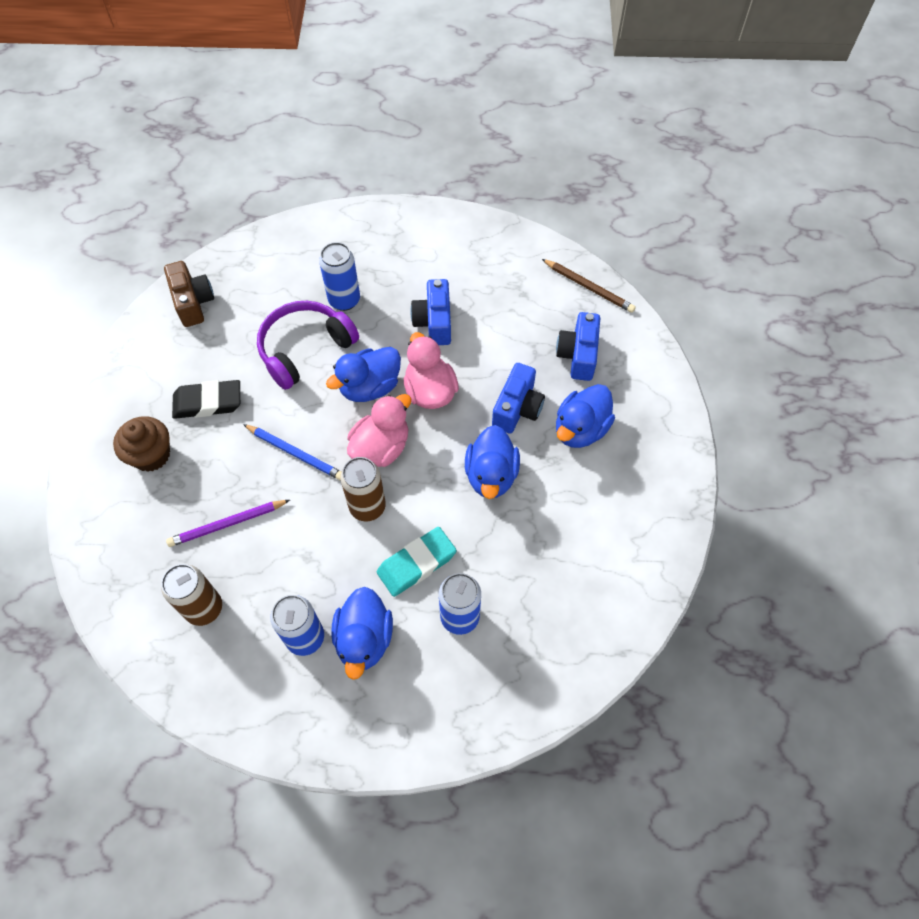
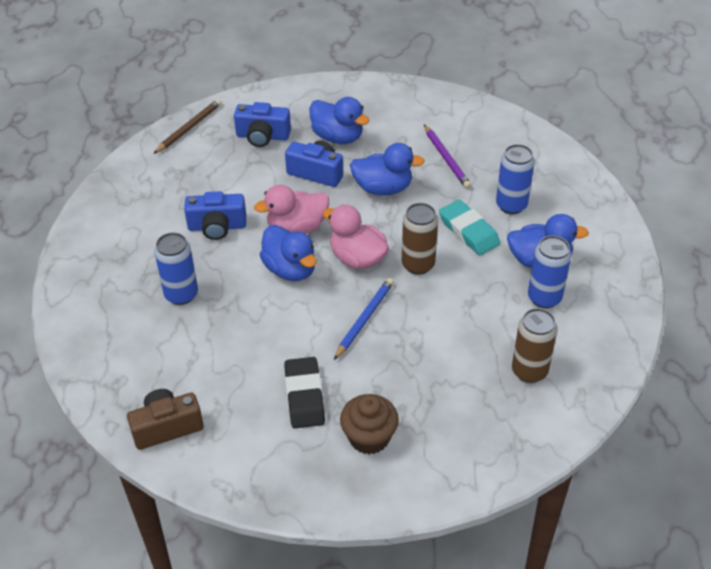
camera: 90 degrees left, 15 degrees down
purple pencil [166,500,290,547] -> purple pencil moved to [424,124,471,189]
purple headphones [257,301,359,390] -> none

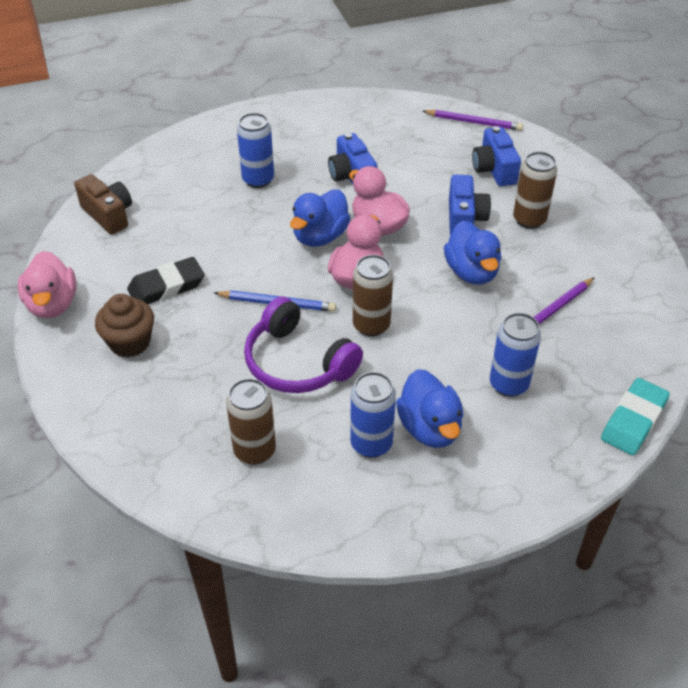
camera: 70 degrees right, 0 degrees up
brown pencil [153,99,222,154] -> purple pencil [422,110,523,131]
blue duck [309,97,370,144] -> brown can [513,152,557,229]
turquoise eraser [439,199,500,255] -> turquoise eraser moved to [601,378,670,456]
none -> pink duck [18,251,76,318]
none -> purple headphones [244,296,363,393]

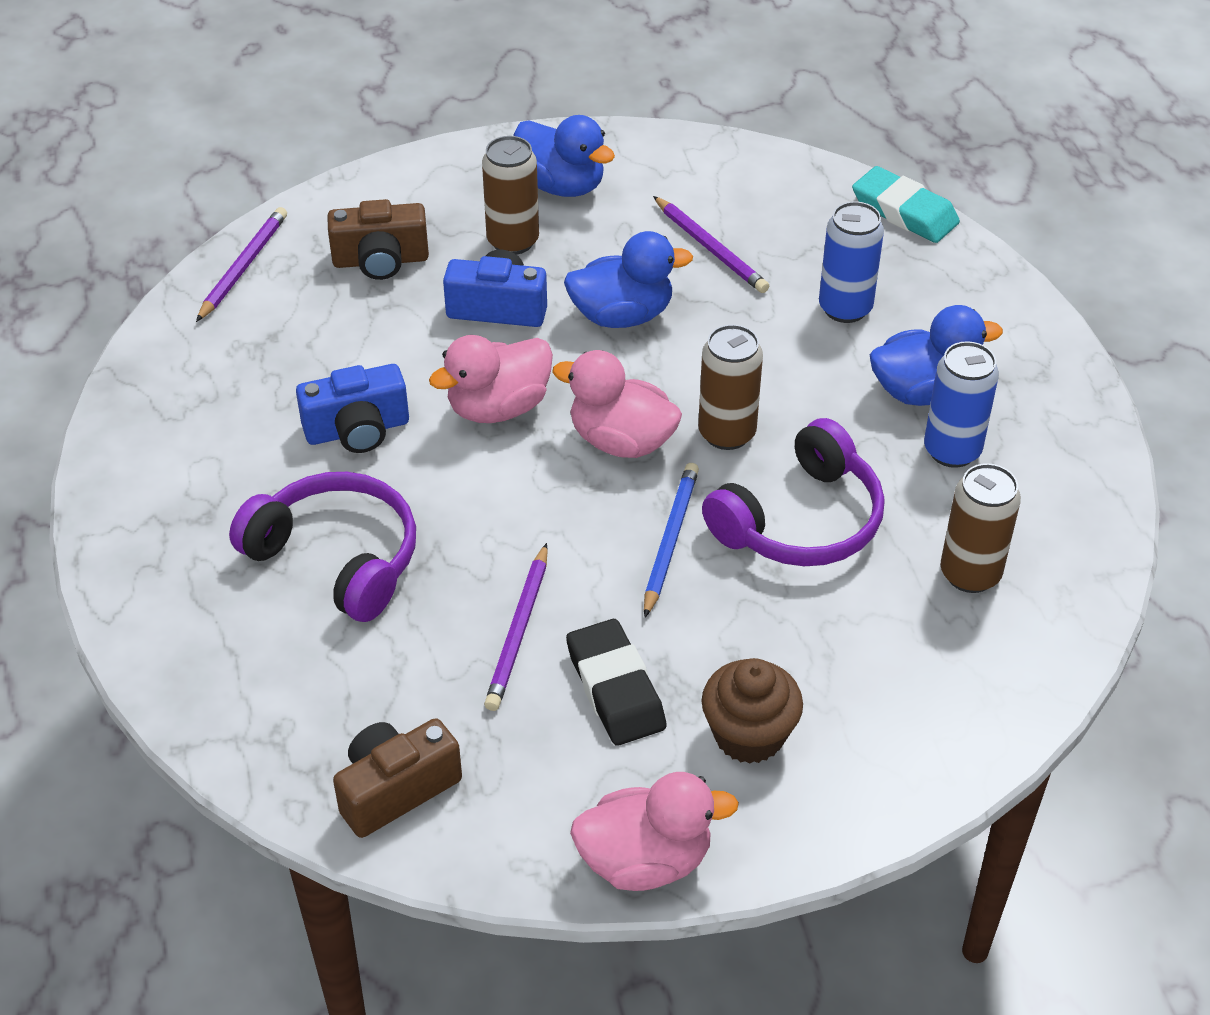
camera: 85 degrees left, 0 degrees up
blue can [237,113,274,188] -> purple headphones [229,472,416,622]
blue duck [290,189,351,247] -> blue duck moved to [514,115,615,197]
blue camera [472,126,521,186] -> brown camera [327,199,429,280]
none -> purple pencil [484,543,548,711]

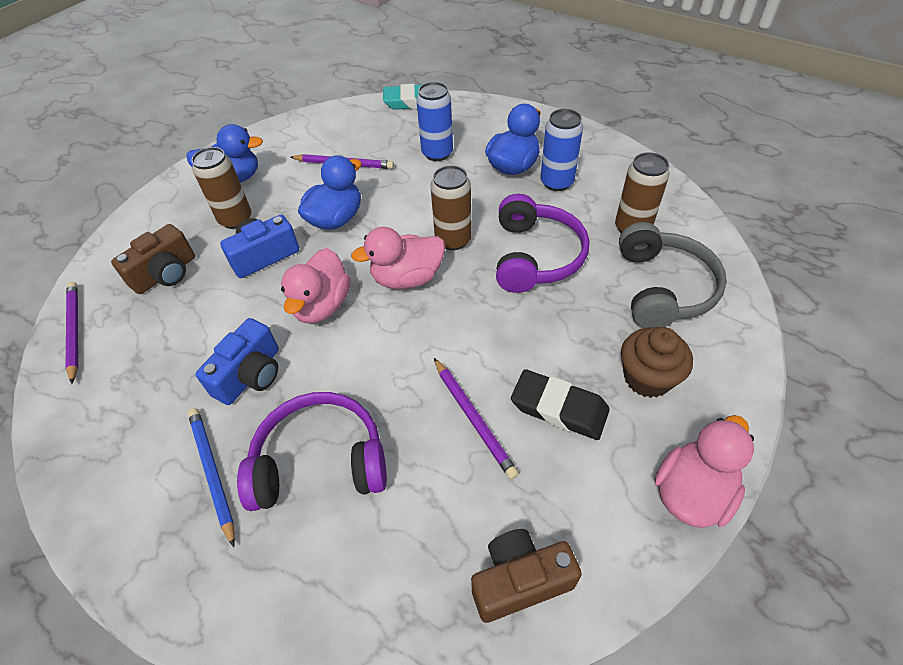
camera: 40 degrees left, 5 degrees up
brown camera [333,718,462,838] -> brown camera turned 60 degrees clockwise [471,529,582,623]
blue pencil [644,463,699,617] -> blue pencil moved to [188,408,235,547]
none -> grey headphones [619,222,727,328]

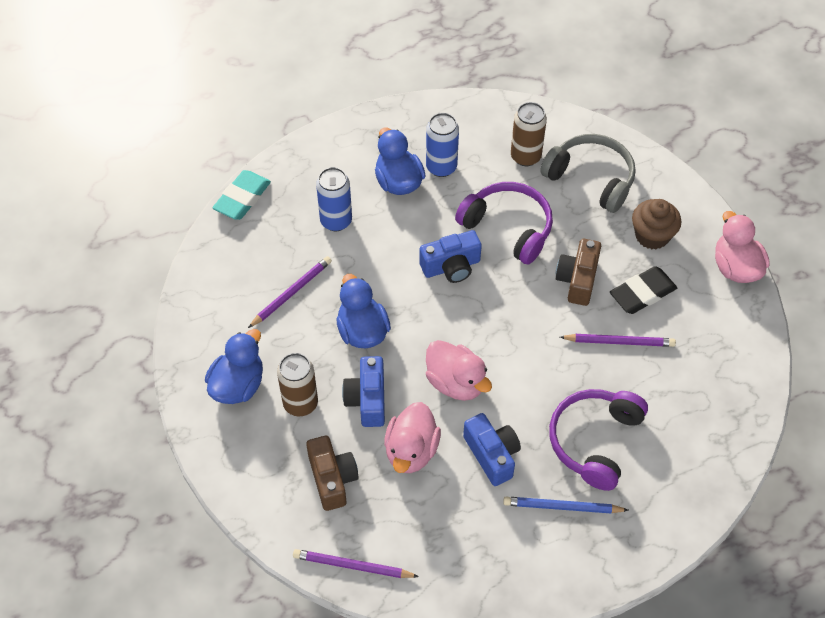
camera: 60 degrees left, 5 degrees up
pink duck [351,227,445,289] -> pink duck moved to [384,402,441,473]
brown can [430,165,472,250] -> blue camera [419,230,482,283]
brown camera [471,529,582,623] -> brown camera moved to [555,239,601,306]

